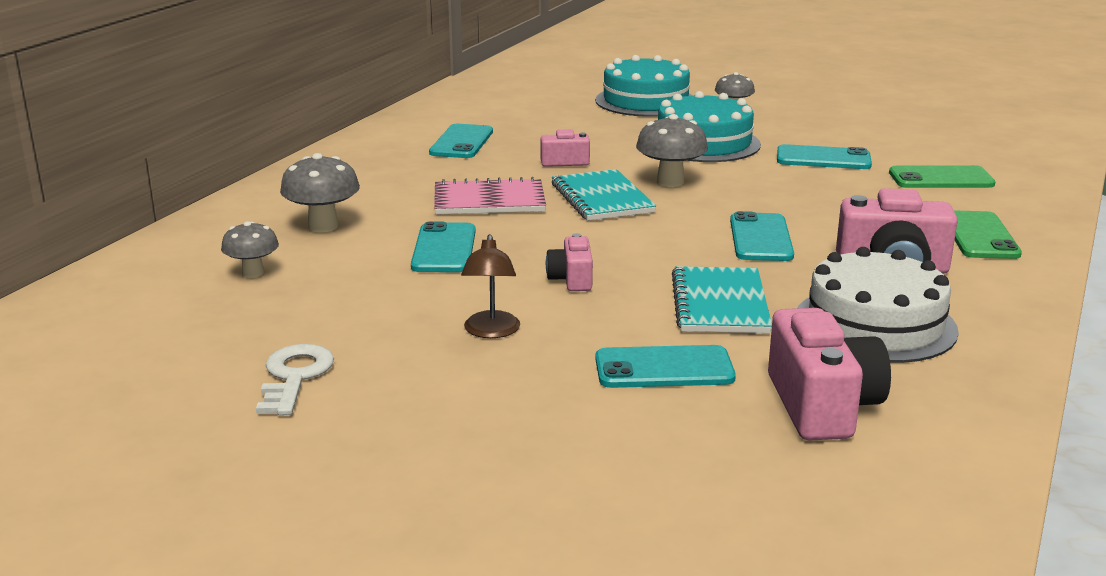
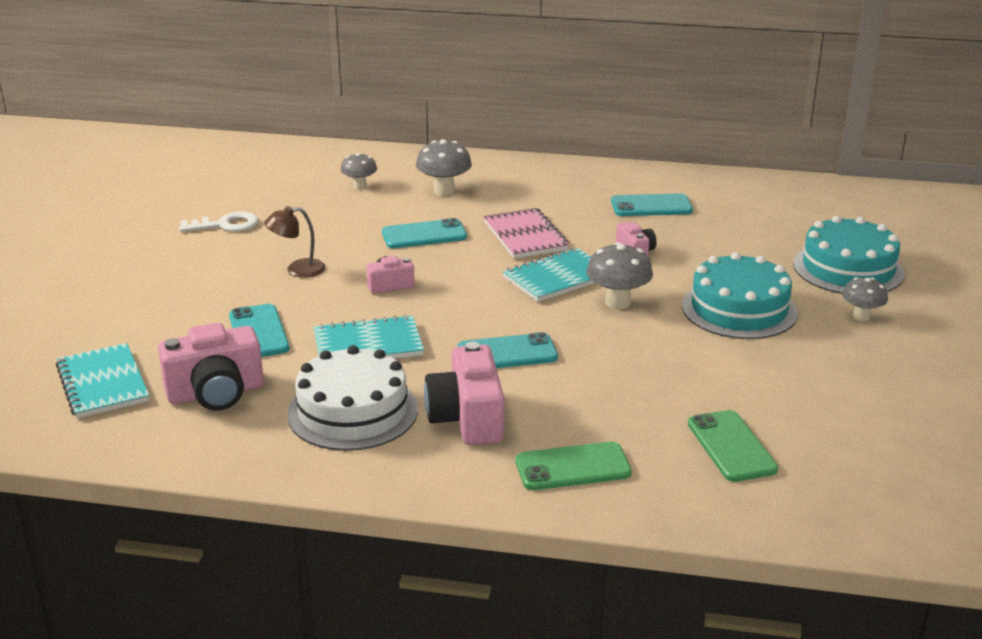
camera: 75 degrees right, 5 degrees up
turquoise phone [777,144,872,169] -> none
none -> turquoise notebook [56,343,149,418]

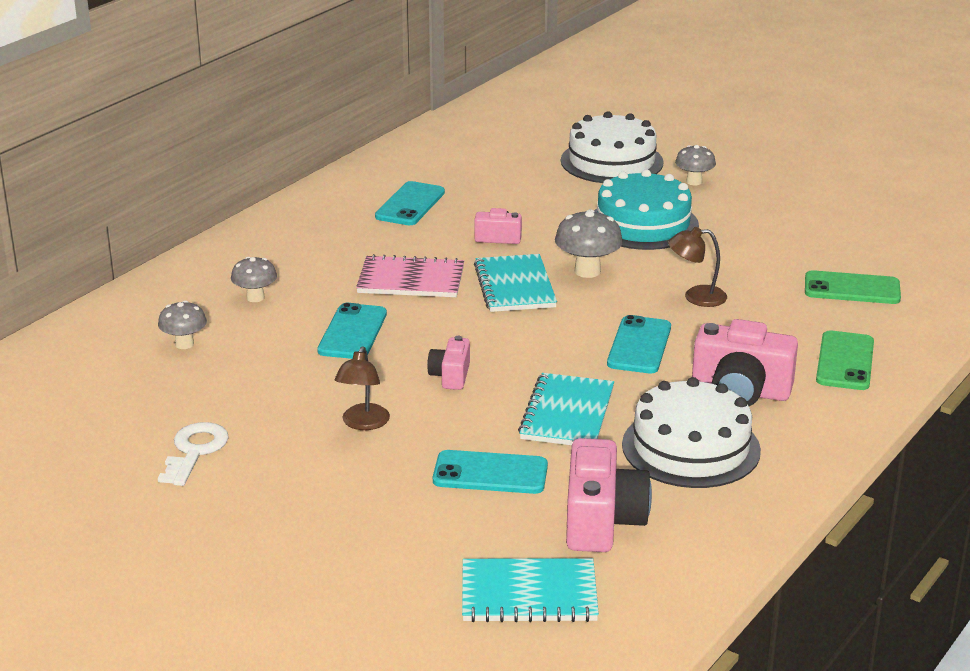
camera: 65 degrees left, 0 degrees up
grey mushroom [416,139,472,196] -> grey mushroom [231,257,277,302], size x0.66
turquoise cake [793,216,904,294] -> white cake [561,111,664,183]
none -> brown lamp [668,227,727,307]

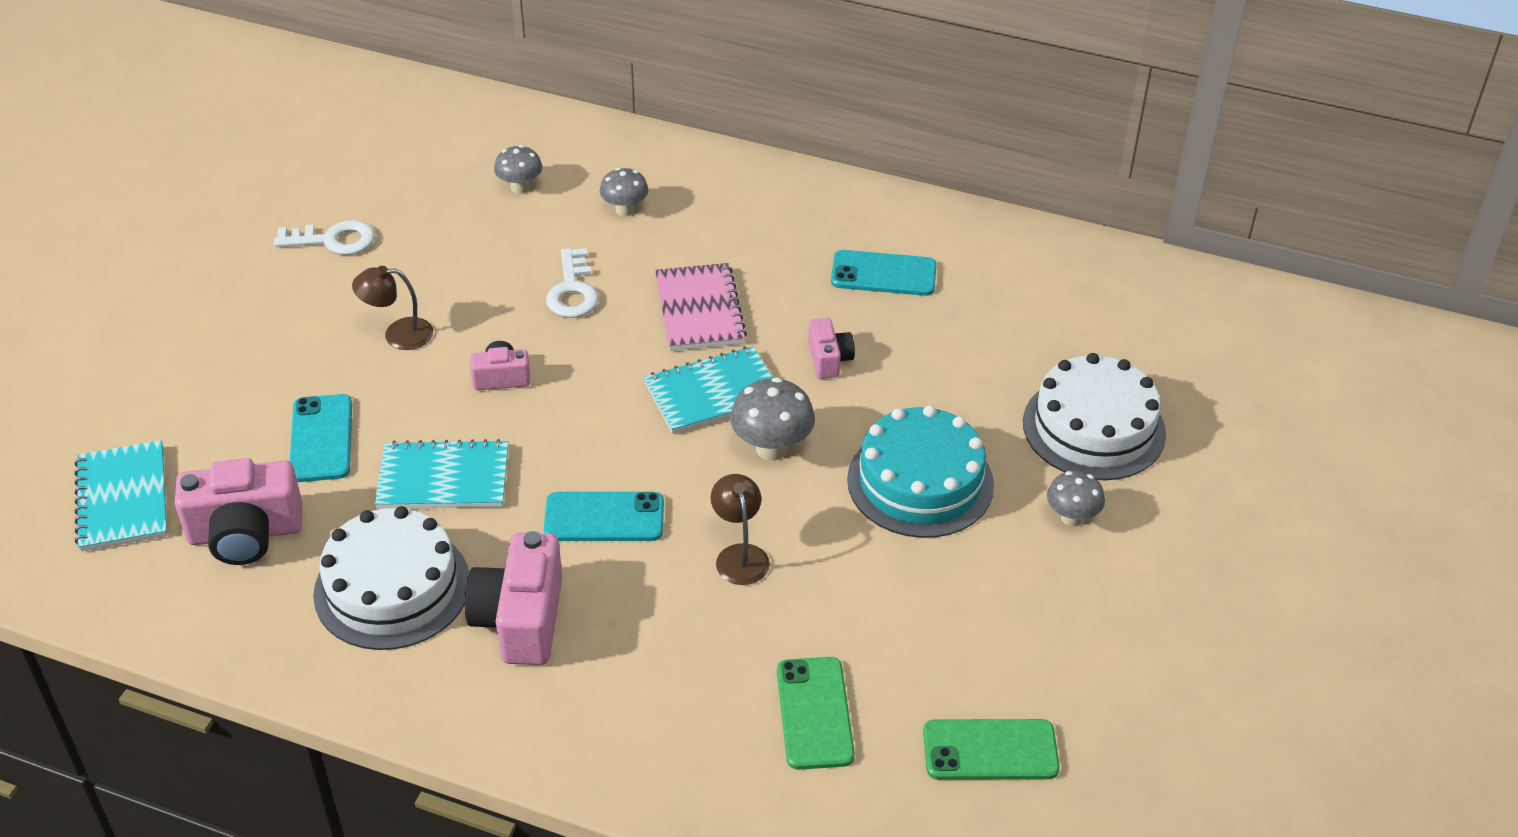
camera: 75 degrees right, 15 degrees up
turquoise phone [317,303,387,359] -> white key [546,248,599,318]
green phone [816,330,874,390] -> green phone moved to [923,719,1060,780]

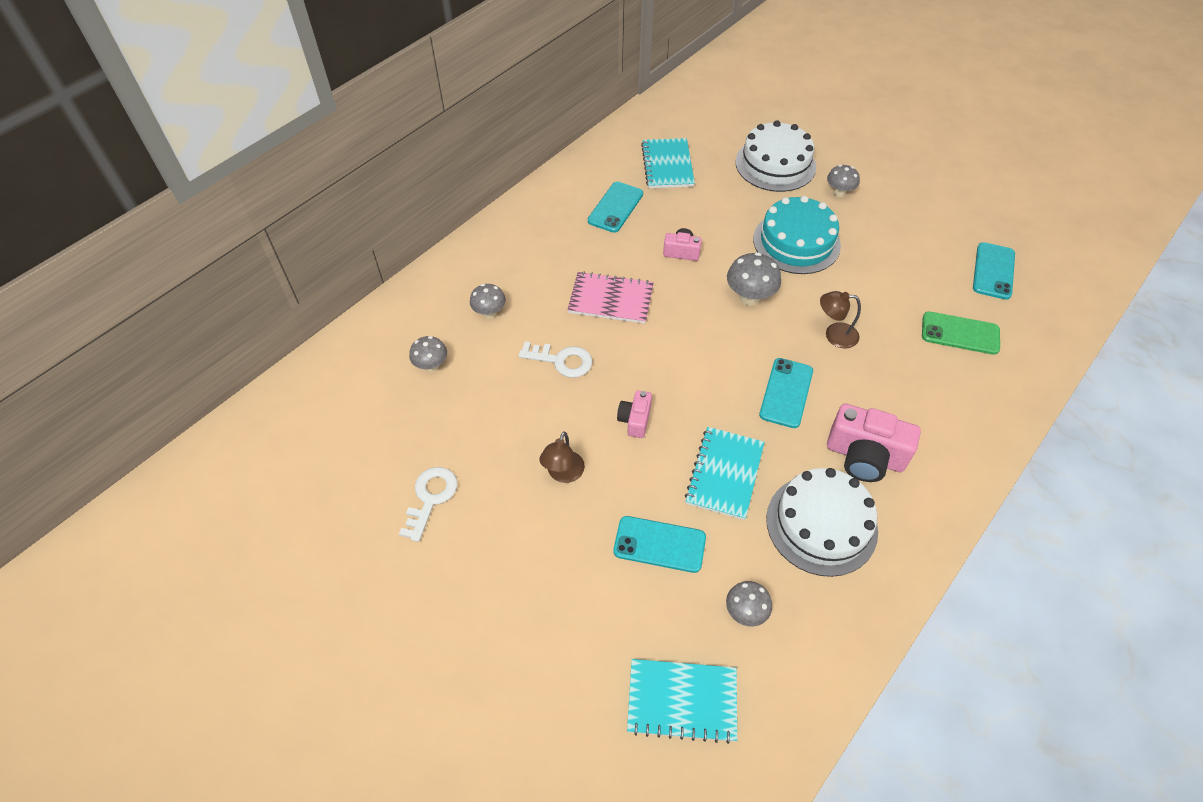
camera: 70 degrees left, 10 degrees up
pink camera [175,458,302,565] -> grey mushroom [726,581,772,627]
turquoise notebook [644,346,773,434] -> turquoise notebook moved to [641,138,695,188]
green phone [923,719,1060,780] -> turquoise phone [973,242,1015,300]

